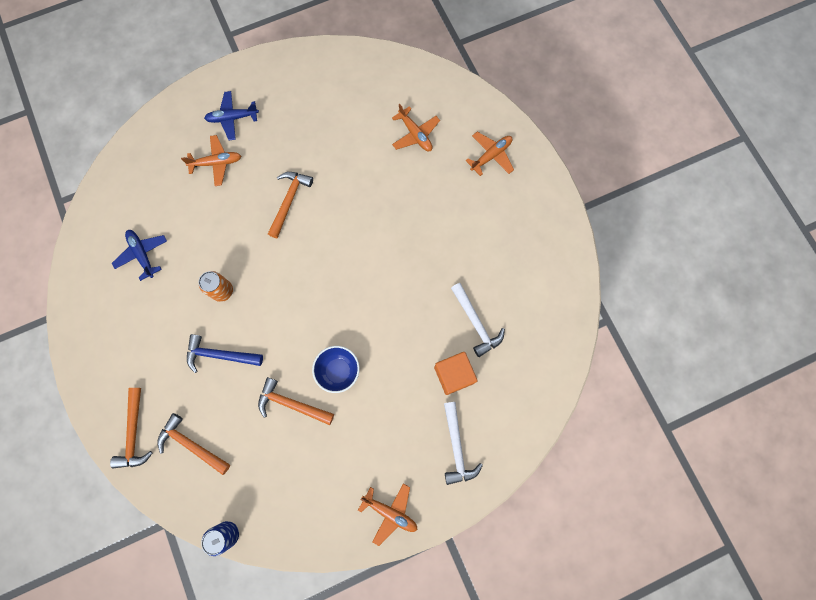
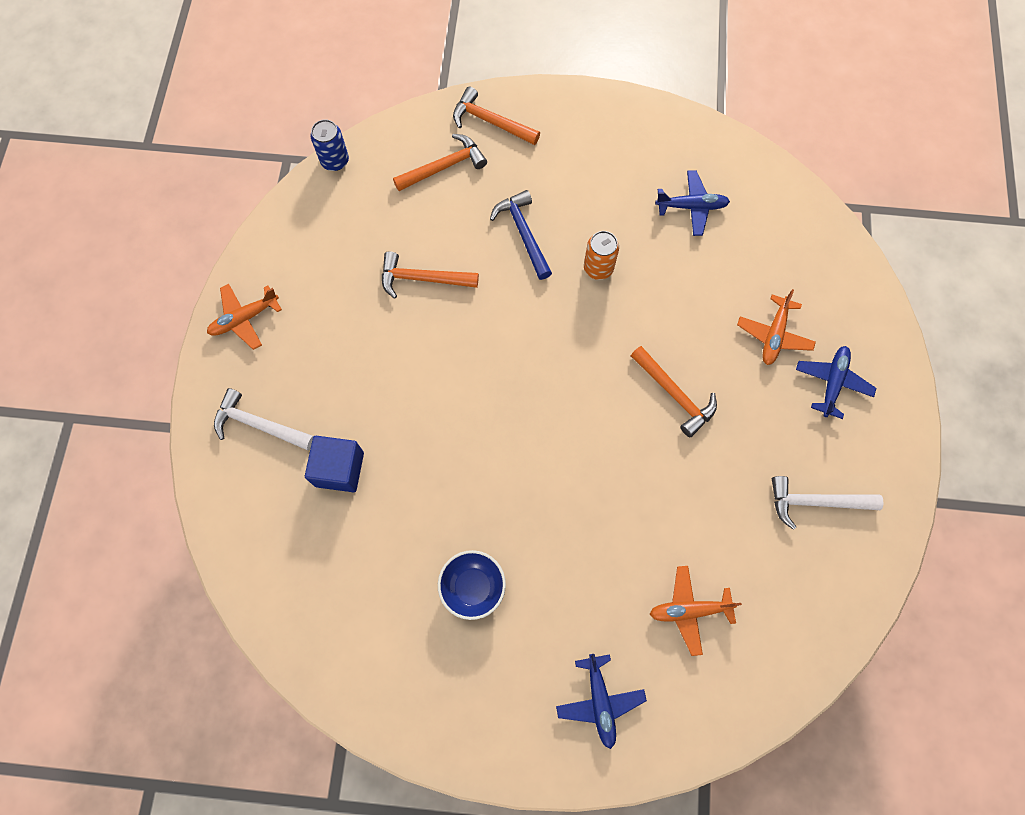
camera: 120 degrees right, 5 degrees down
blue hammer [187,334,263,373] -> blue hammer turned 60 degrees counterclockwise [490,190,552,280]
orange hammer [258,377,334,425] -> orange hammer turned 135 degrees counterclockwise [382,251,479,299]
blue bowl [312,346,360,393] -> blue bowl moved to [438,550,506,620]
orange cube [434,352,478,395] -> blue cube [305,436,364,492]
white hammer [451,283,505,357] -> white hammer moved to [772,476,884,530]
orange plane [465,132,514,176] -> blue plane [556,654,647,749]

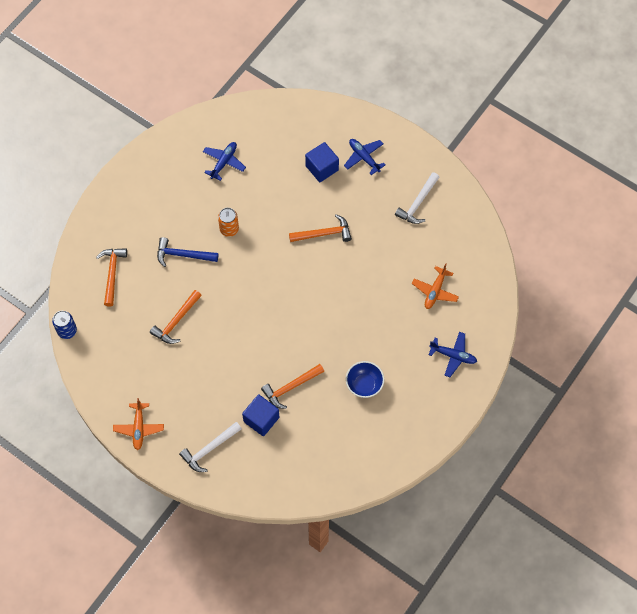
camera: 60 degrees left, 5 degrees down
orange hammer [453,86,540,145] -> orange hammer moved to [261,364,324,409]
orange plane [737,289,816,365] -> blue cube [305,142,339,182]

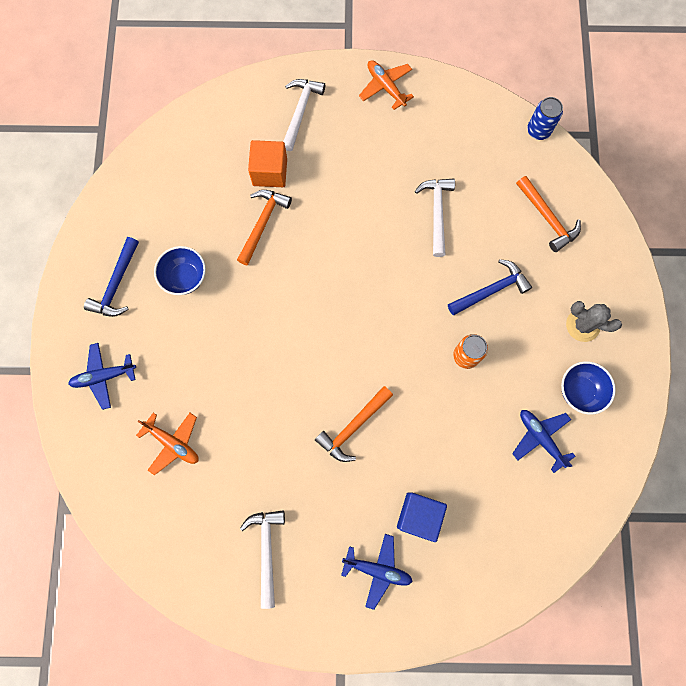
camera: 145 degrees right, 10 degrees up
orange hammer [150,290,202,344] -> white hammer [415,178,455,257]
blue plane [203,142,246,181] -> blue plane turned 150 degrees clockwise [512,410,576,473]
blue cube [242,394,279,436] -> orange cube [248,140,287,187]
orange plane [412,263,459,309] -> orange plane turned 135 degrees clockwise [136,413,199,475]
none -> blue hammer [84,237,139,317]
none -> blue bowl [561,361,616,415]
none -> grey cactus [566,301,622,342]

